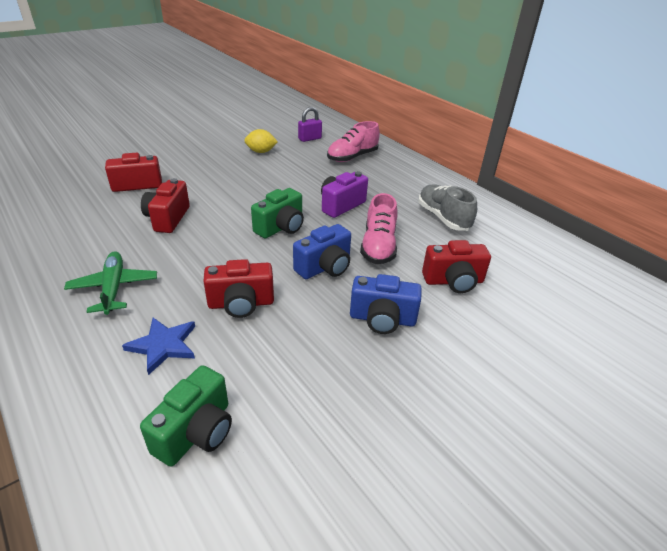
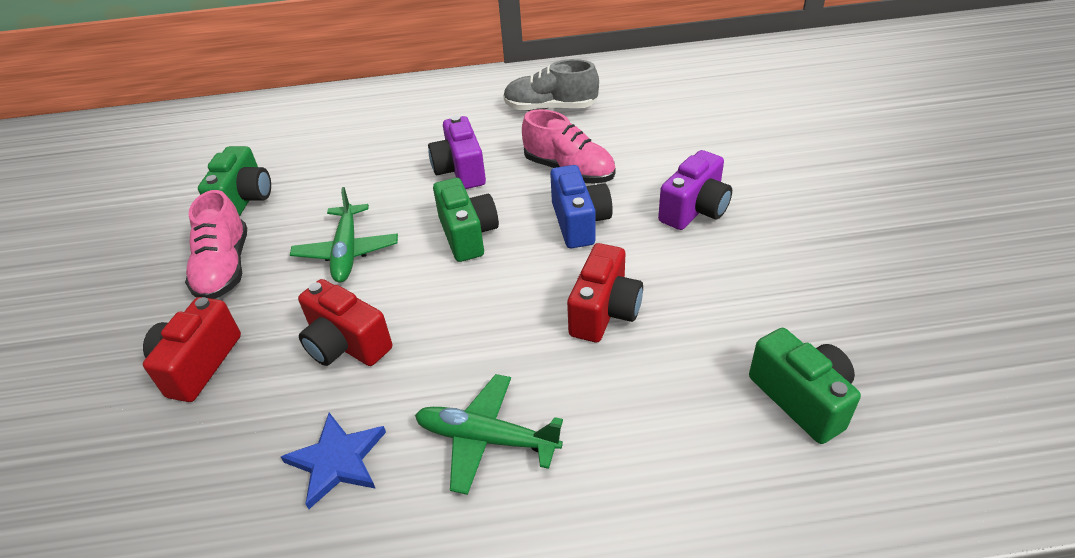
camera: 55 degrees left, 5 degrees up
blue star [122,318,195,375] -> blue star moved to [281,413,386,509]
yellow lemon [244,129,278,153] -> green camera [198,146,271,217]
purple padlock [298,107,322,142] -> none
pink shoe [327,121,380,162] -> pink shoe moved to [185,190,247,299]
blue camera [350,274,422,334] -> purple camera [658,150,732,230]
red camera [422,240,491,293] -> none
none -> green plane [290,187,398,282]

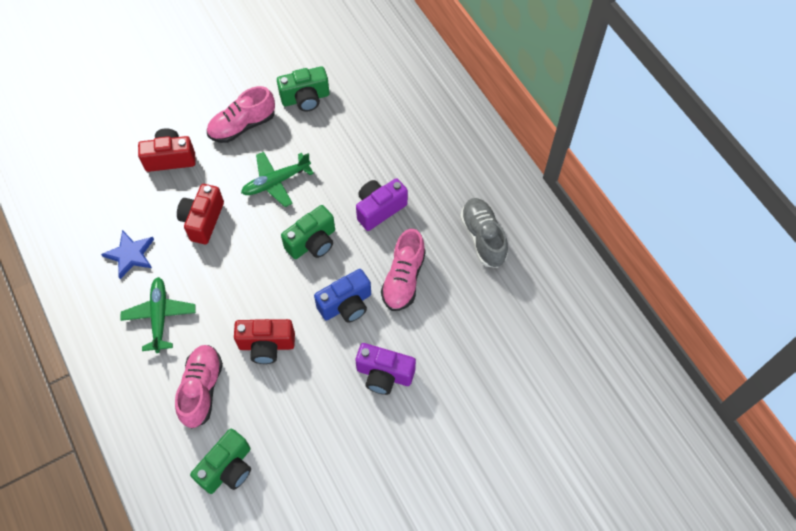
camera: 65 degrees right, 20 degrees up
none -> pink shoe [175,345,223,428]

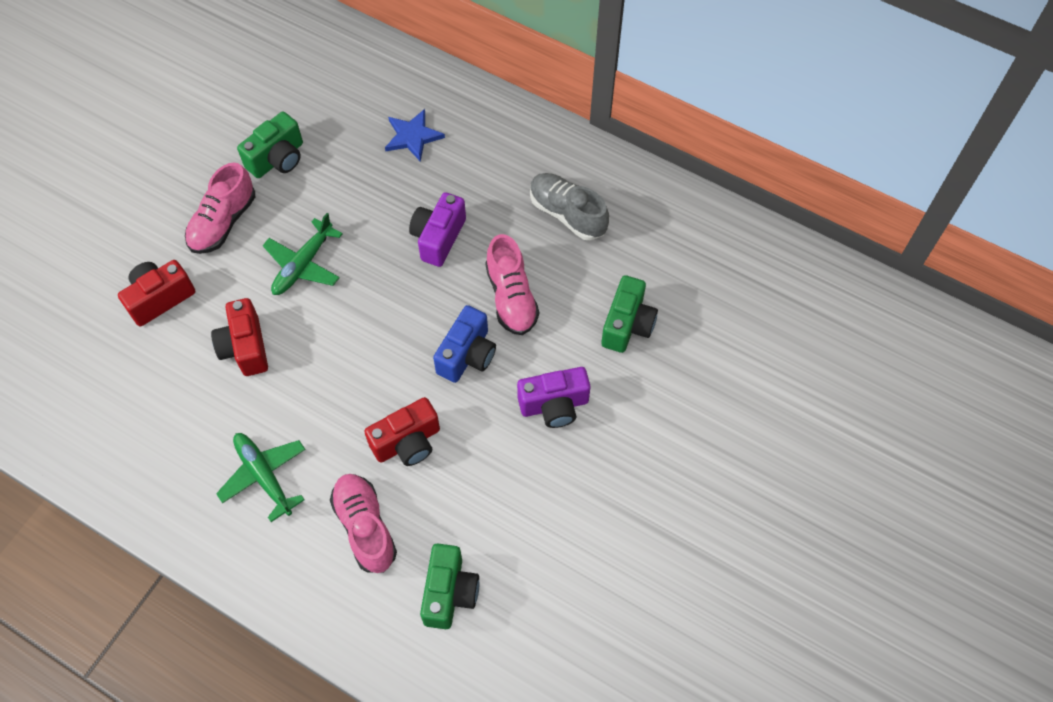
camera: 30 degrees left, 0 degrees up
blue star [101,230,154,279] -> blue star moved to [385,109,445,162]
green camera [281,205,335,259] -> green camera moved to [601,275,658,353]

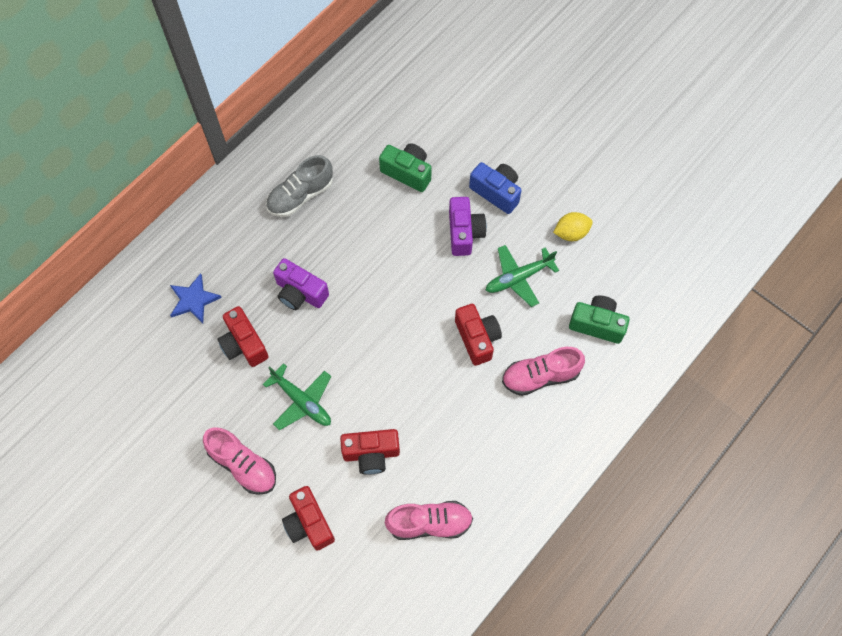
camera: 80 degrees left, 5 degrees up
green plane [216,433,306,522] -> green plane moved to [486,245,559,307]
green camera [237,112,303,178] -> none
blue camera [433,305,496,383] -> blue camera moved to [469,162,522,214]
pink shoe [485,234,539,335] -> pink shoe moved to [385,501,473,540]
none -> red camera [217,306,269,367]
none -> yellow lemon [553,212,593,241]

